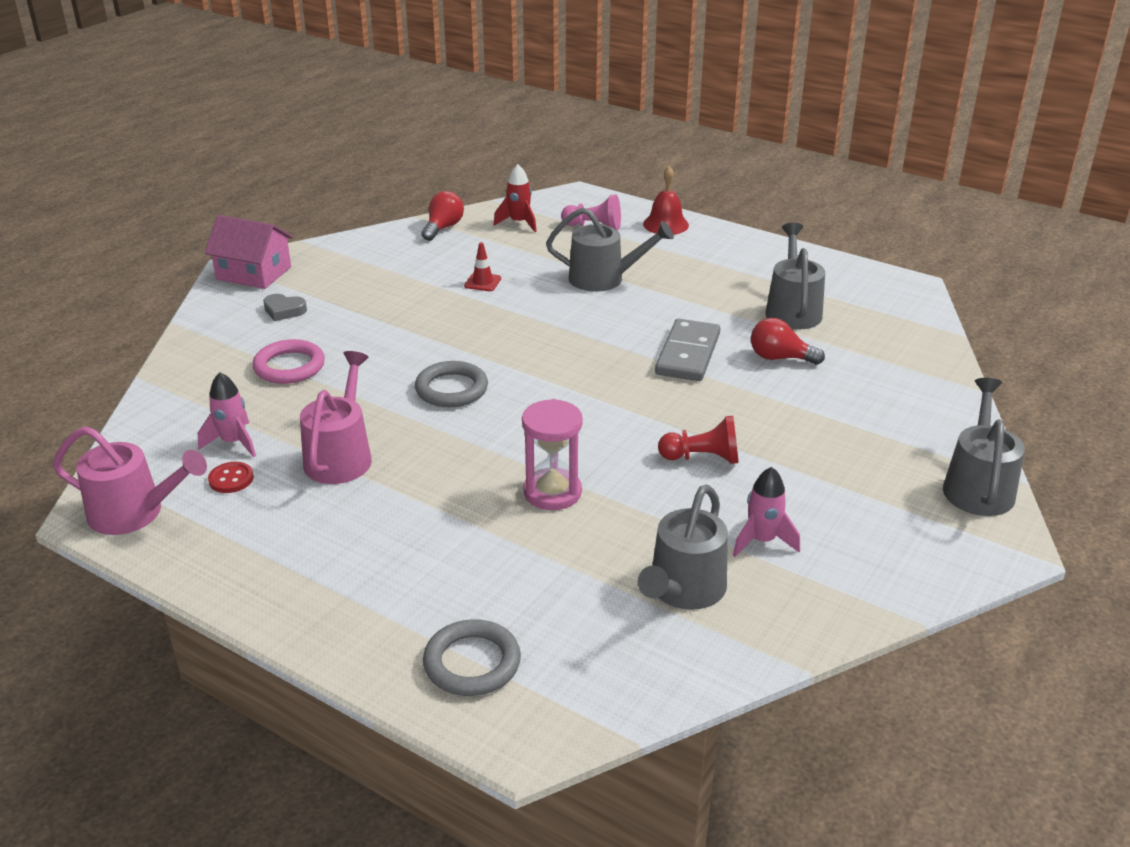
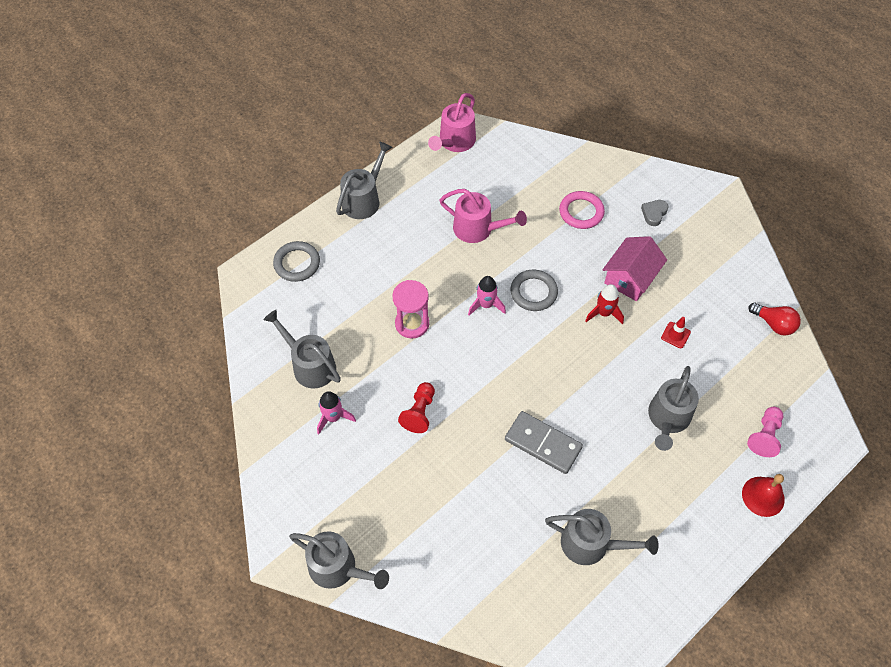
camera: 105 degrees right, 25 degrees up
pink rocket [198,372,256,457] -> pink rocket moved to [468,276,506,316]
pink house [204,215,293,289] -> pink house moved to [603,236,667,301]
red button [208,462,254,493] -> none
red rocket [494,164,537,232] -> red rocket moved to [585,284,624,324]
red light bulb [751,318,825,365] -> none
none -> grey watering can [336,141,393,219]

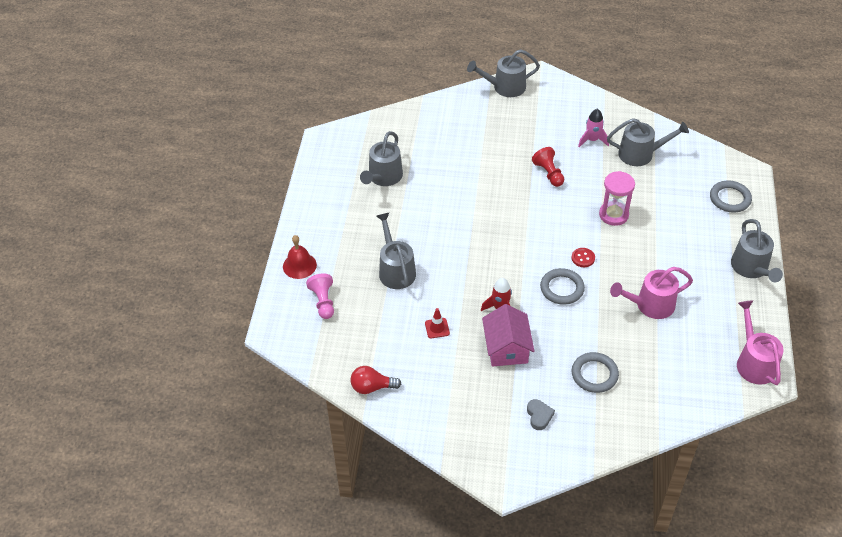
camera: 140 degrees right, 10 degrees down
pink rocket [468,276,506,316] -> red button [572,248,595,267]
grey domino [505,411,583,474] -> none
grey watering can [545,509,659,565] -> grey watering can turned 45 degrees counterclockwise [360,131,403,186]
pink ring [559,191,605,229] -> grey ring [572,352,619,393]

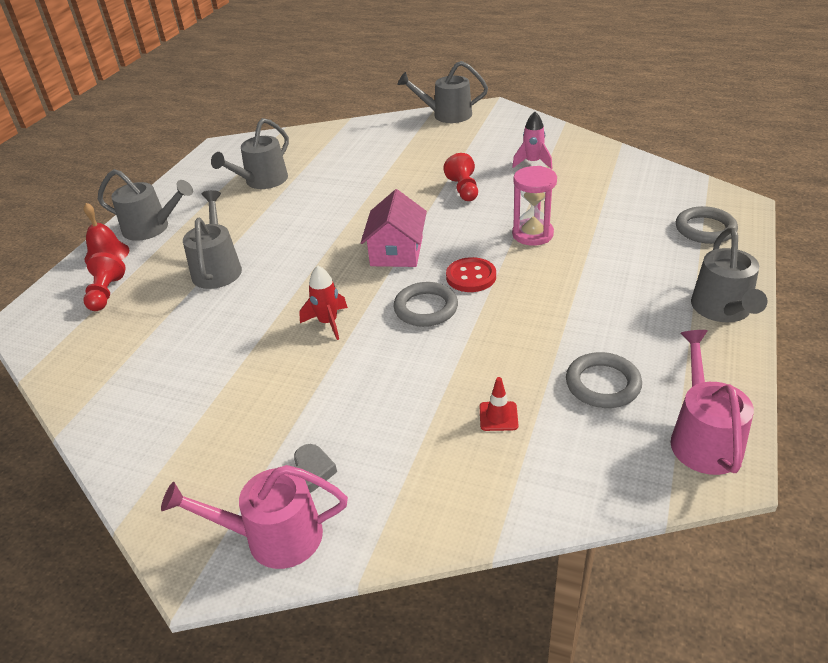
camera: 15 degrees right, 10 degrees down
pink pawn [306,273,334,319] -> red pawn [84,252,126,311]
red light bulb [350,366,401,394] -> none
red traffic cone [425,308,450,338] -> red traffic cone moved to [480,377,518,431]
pink house [482,304,535,367] -> pink house moved to [361,189,427,267]
red button [572,248,595,267] -> red button [446,257,496,292], size x1.50
grey ring [572,352,619,393] -> grey ring moved to [566,352,642,408]
grey watering can [607,118,689,166] -> grey watering can moved to [98,169,193,241]
pink watering can [610,267,693,319] -> pink watering can moved to [161,465,348,569]

